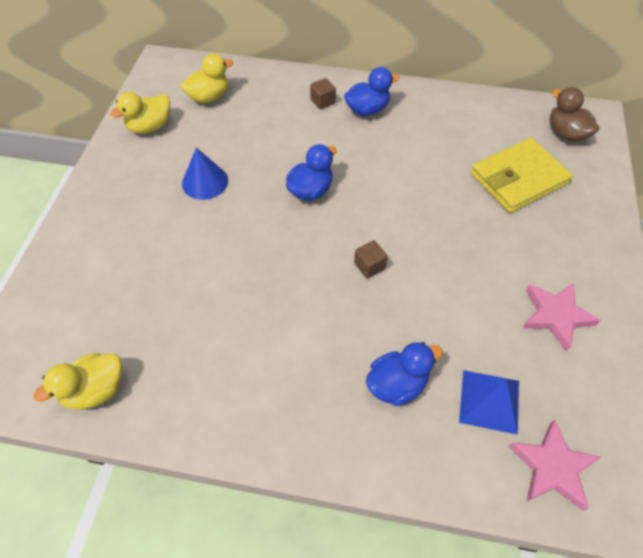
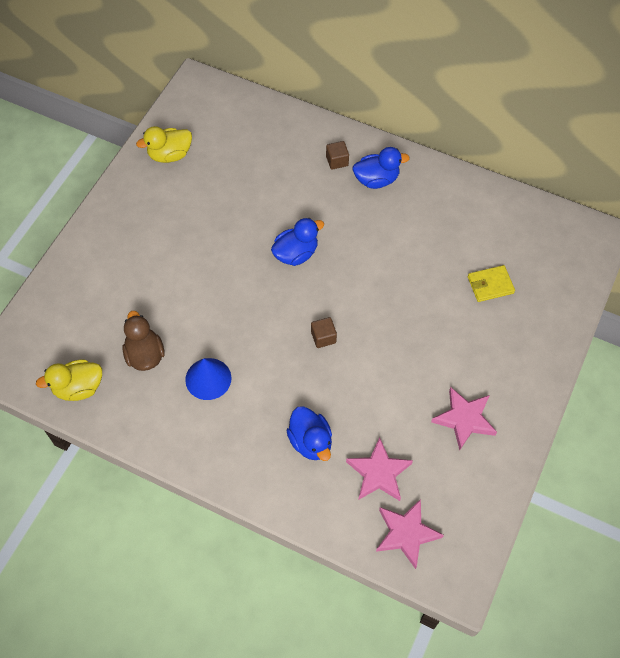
camera: 15 degrees right, 5 degrees up
yellow duck [180,53,233,103] -> none
blue cone [182,148,228,200] -> blue cone moved to [185,358,231,400]
blue duck [366,342,443,406] -> blue duck turned 75 degrees clockwise [286,406,332,461]
blue pyramid [459,370,519,435] -> pink star [346,437,413,501]
yellow wallet [470,138,573,213] -> yellow wallet [468,265,515,302], size x0.53
brown duck [550,87,599,142] -> brown duck moved to [123,311,165,371]

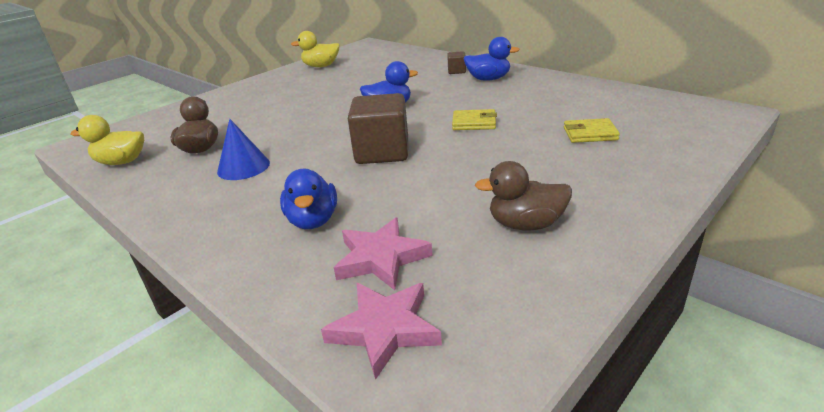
camera: 20 degrees right, 30 degrees down
brown cube [311,317,337,348] -> brown cube [348,93,408,164], size x2.17
pink star [431,387,497,450] -> brown duck [475,161,572,231]
none -> yellow wallet [452,109,497,130]

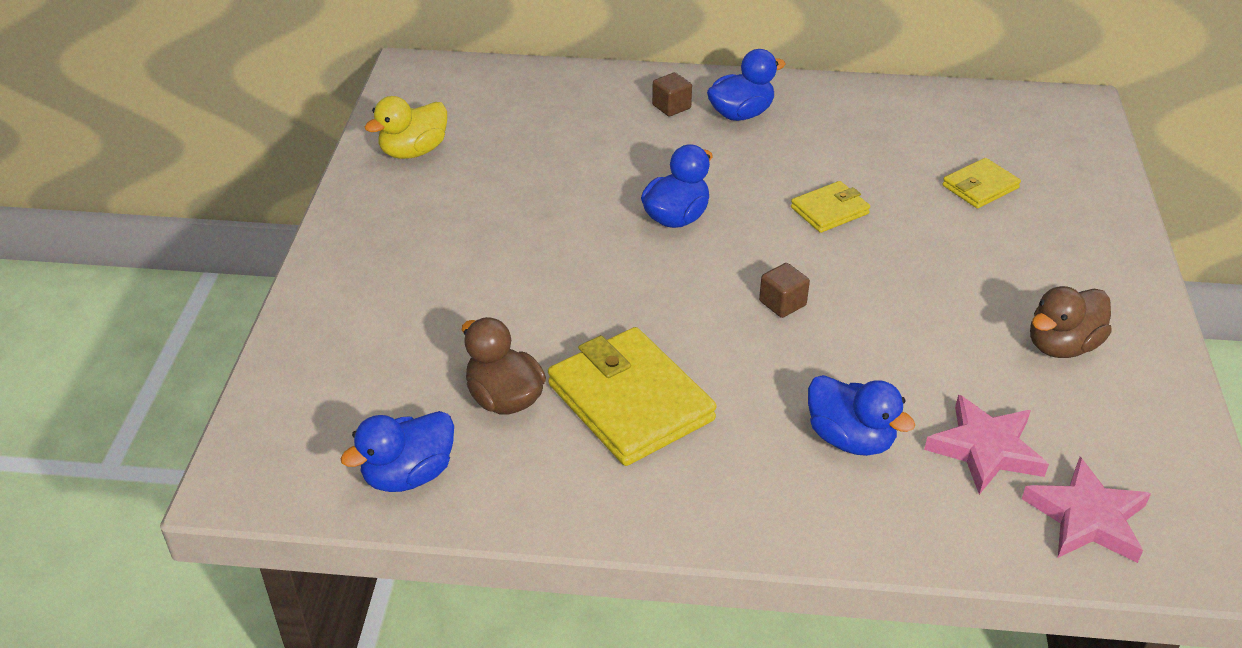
camera: 40 degrees left, 10 degrees up
yellow duck [71,115,144,165] -> blue duck [340,411,454,492]
blue cone [217,119,270,180] -> yellow wallet [548,327,717,466]
brown cube [348,93,408,164] -> brown cube [759,263,810,318], size x0.46

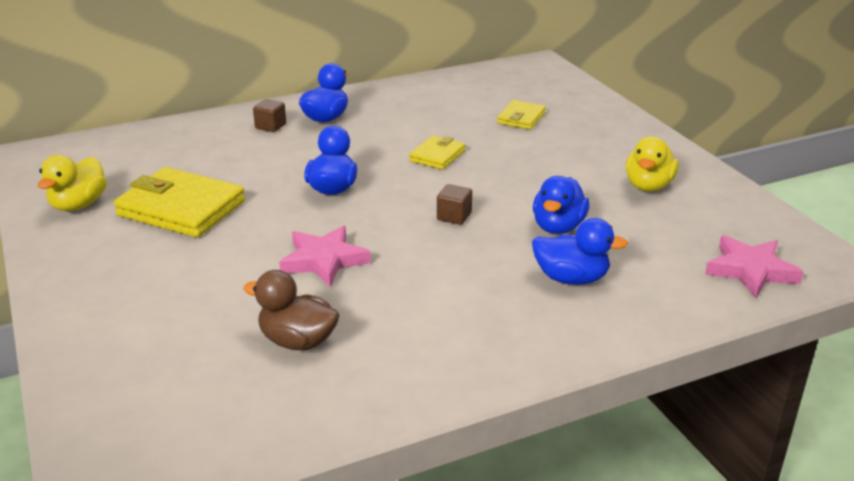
camera: 30 degrees left, 10 degrees down
blue duck [340,411,454,492] -> blue duck moved to [533,176,590,234]
yellow wallet [548,327,717,466] -> yellow wallet moved to [114,167,245,238]
pink star [924,394,1049,495] -> pink star moved to [279,226,371,287]
brown duck [1030,286,1112,358] -> yellow duck [626,136,679,191]

